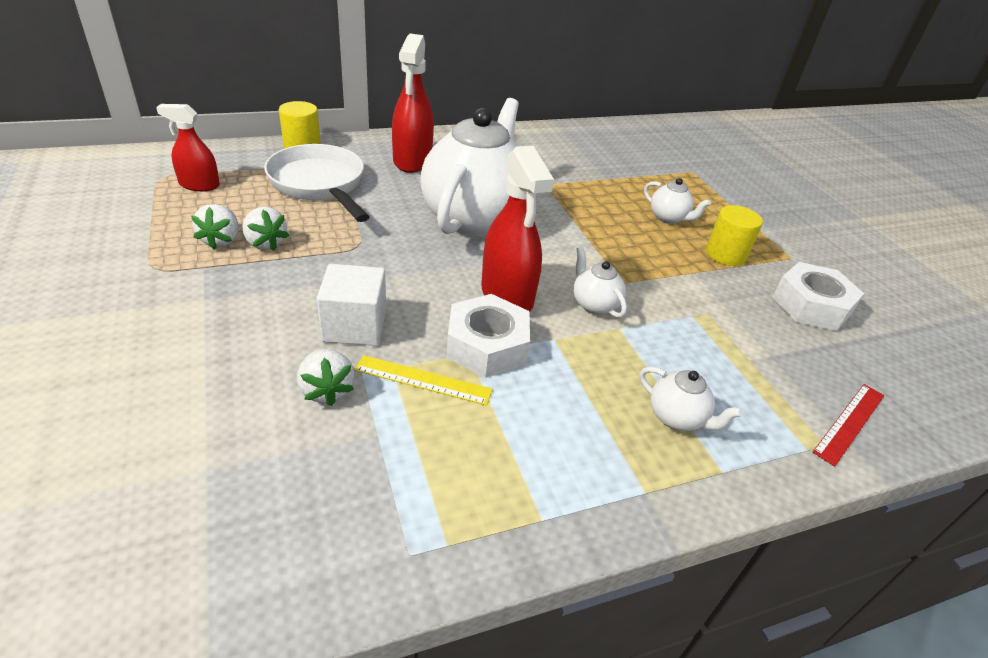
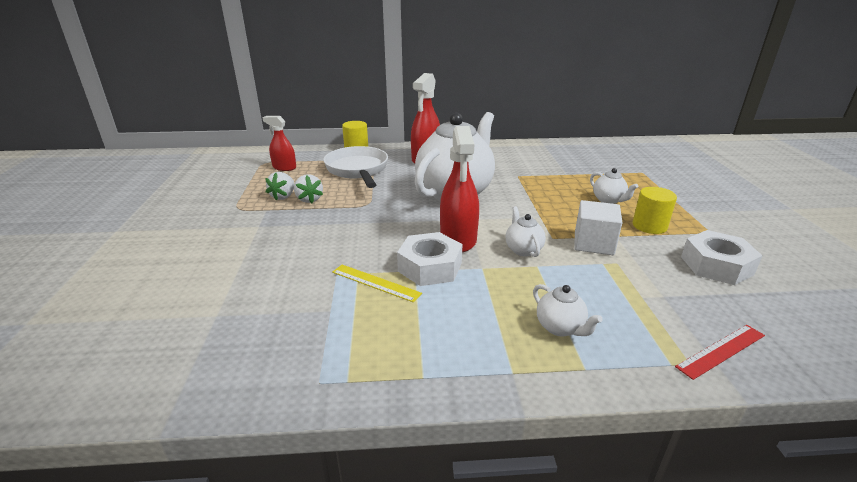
camera: 20 degrees right, 10 degrees down
white strawberry [297,349,354,406] -> none
white cube [317,264,386,346] -> white cube moved to [574,200,623,255]

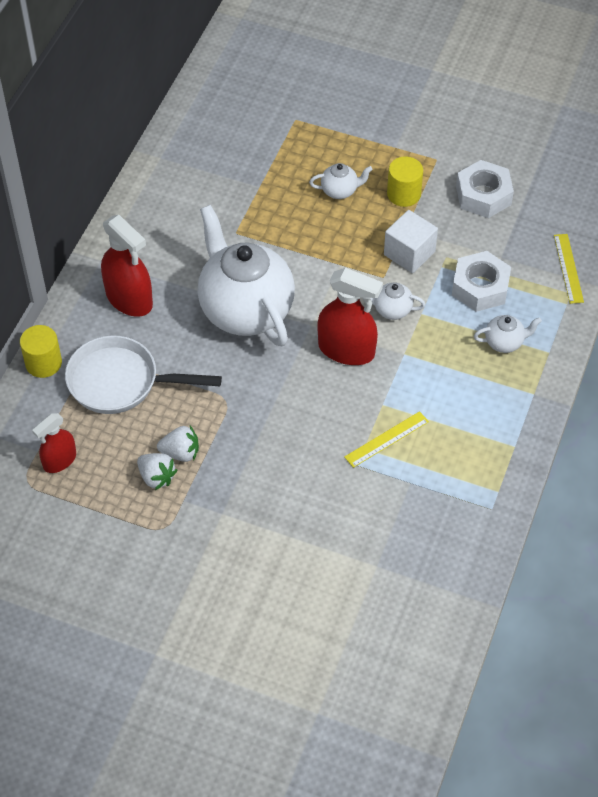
camera: 65 degrees left, 25 degrees up
white nut [397,232,463,286] -> white nut moved to [452,251,511,312]
red ruler [675,325,765,380] -> yellow ruler [554,234,584,304]

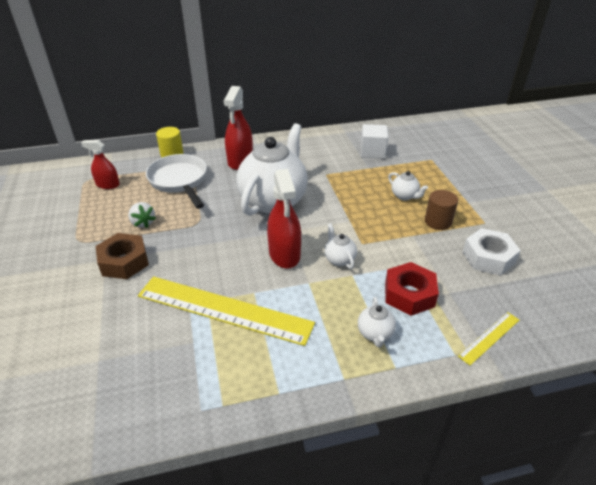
camera: 55 degrees right, 15 degrees down
white strawberry [137,453,177,490] -> none
yellow ruler [344,411,429,468] -> yellow ruler [138,276,315,346], size x2.23
white cube [384,210,438,273] -> white cube moved to [361,124,388,159]
yellow cylinder [387,156,423,207] -> brown cylinder [425,190,458,230]
white nut [452,251,511,312] -> red nut [385,262,439,316]
white teapot [474,315,542,353] -> white teapot turned 45 degrees clockwise [358,297,396,347]
none -> brown nut [96,233,149,279]

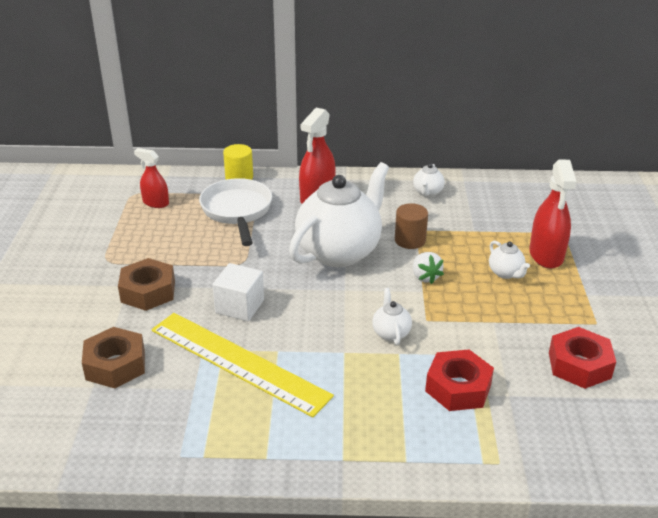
camera: 15 degrees right, 5 degrees down
white strawberry [128,202,156,228] -> white strawberry moved to [413,252,444,284]
red spray bottle [267,169,301,269] -> red spray bottle moved to [529,159,577,269]
white teapot [358,297,396,347] -> white teapot moved to [413,163,445,197]
white cube [361,124,388,159] -> white cube moved to [212,263,264,321]
brown cylinder [425,190,458,230] -> brown cylinder moved to [395,203,428,249]
yellow ruler [458,312,519,366] -> none
white nut [463,228,521,275] -> red nut [549,327,616,389]
none -> brown nut [82,327,145,388]

